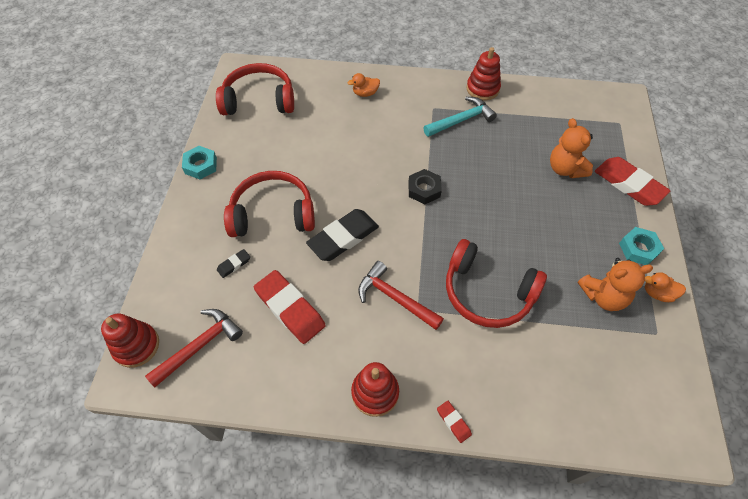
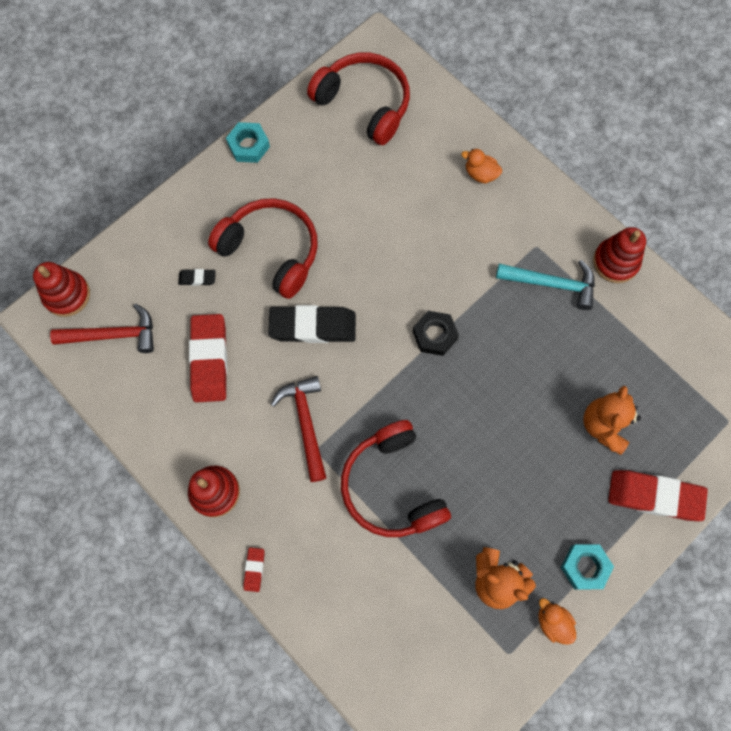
camera: 40 degrees right, 15 degrees up
red eraser [595,157,671,206] -> red eraser turned 75 degrees counterclockwise [608,470,708,521]

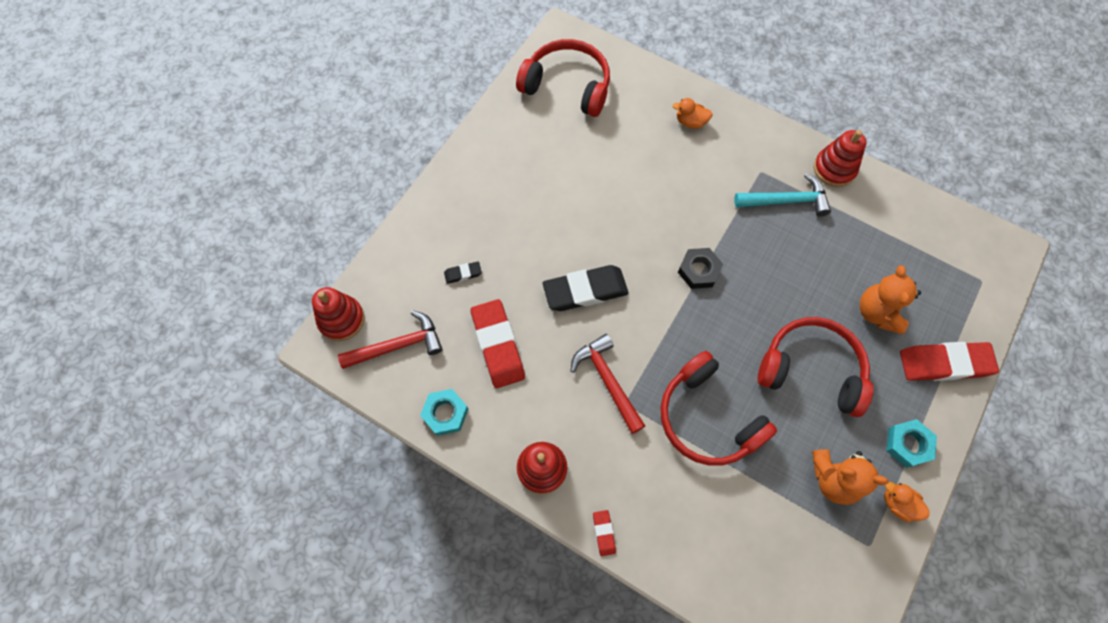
camera: 15 degrees left, 5 degrees down
red headphones [208,198,318,299] -> red headphones moved to [758,317,873,417]
turquoise nut [226,122,270,163] -> turquoise nut moved to [420,389,468,436]

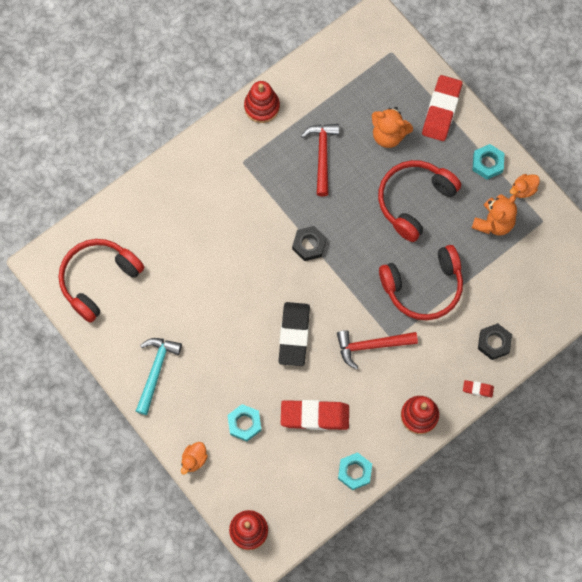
camera: 70 degrees left, 5 degrees up
red hammer [338,310,443,369] -> red hammer moved to [301,124,339,196]
black eraser [444,261,482,284] -> turquoise nut [227,404,262,441]
orange duck [672,98,713,129] -> orange duck moved to [181,442,208,475]
turquoise hammer [734,173,831,216] -> turquoise hammer moved to [136,338,182,415]
none -> black nut [478,323,512,360]

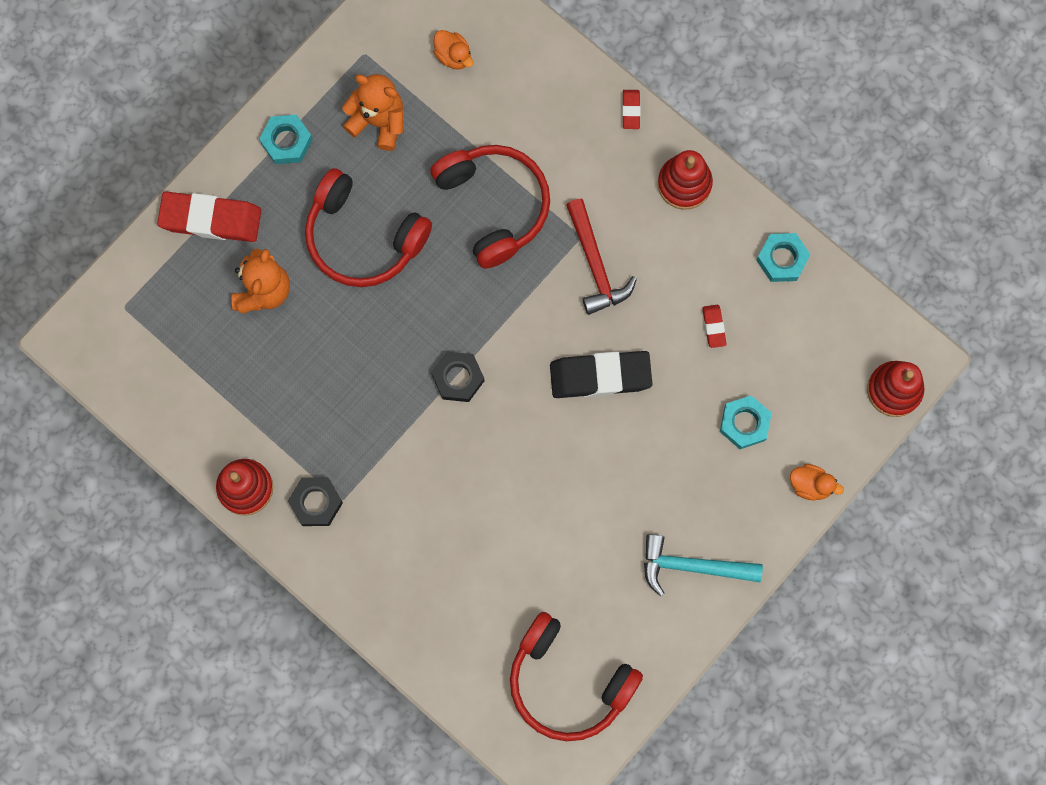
camera: 100 degrees left, 5 degrees up
red eraser [281,400,349,430] -> red eraser [702,305,726,348], size x0.45
red hammer [301,124,339,196] -> none
black nut [478,323,512,360] -> black nut moved to [288,478,343,526]
orange duck [510,174,540,198] -> orange duck moved to [433,30,473,70]

